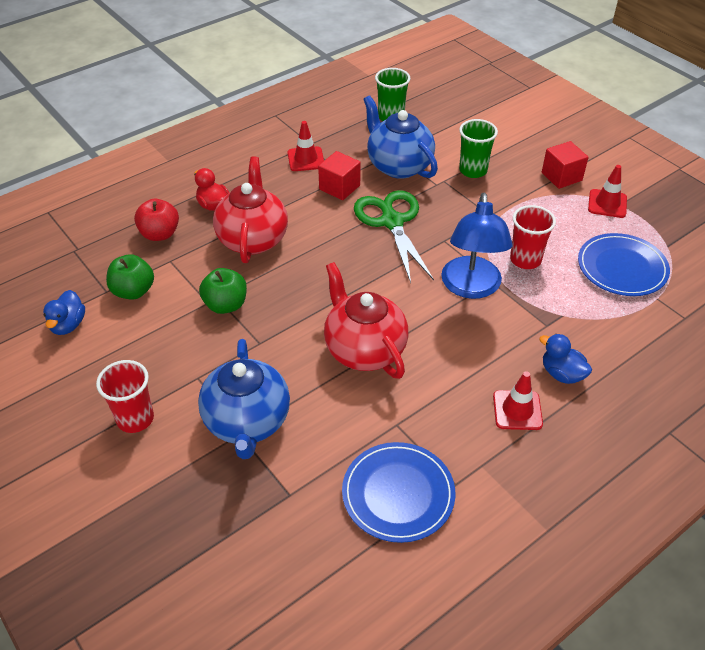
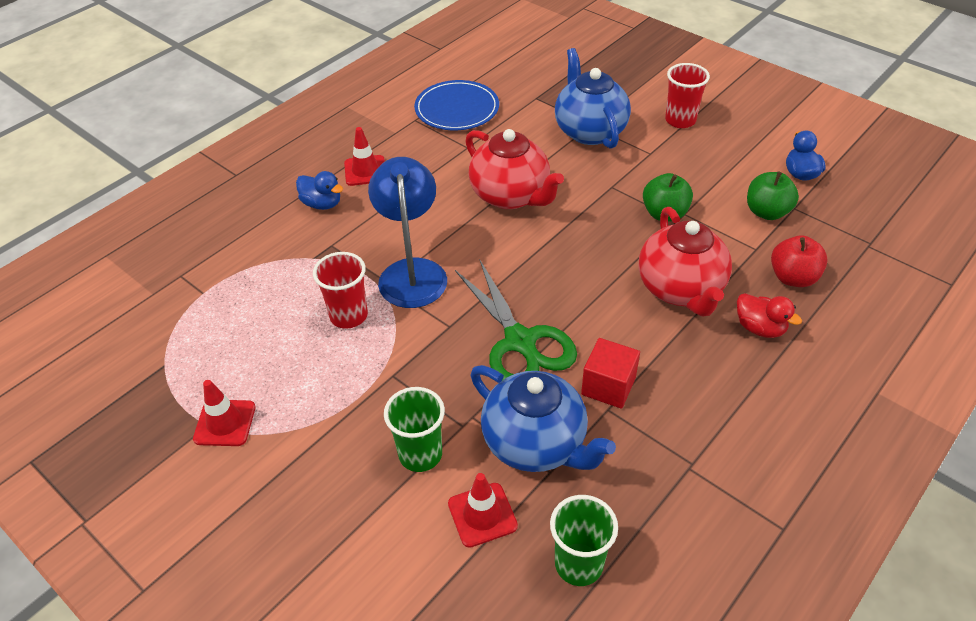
camera: 170 degrees right, 0 degrees up
red traffic cone [288,121,324,171] -> red traffic cone moved to [448,473,518,548]
red cube [542,141,589,189] -> none
blue plate [578,233,670,296] -> none

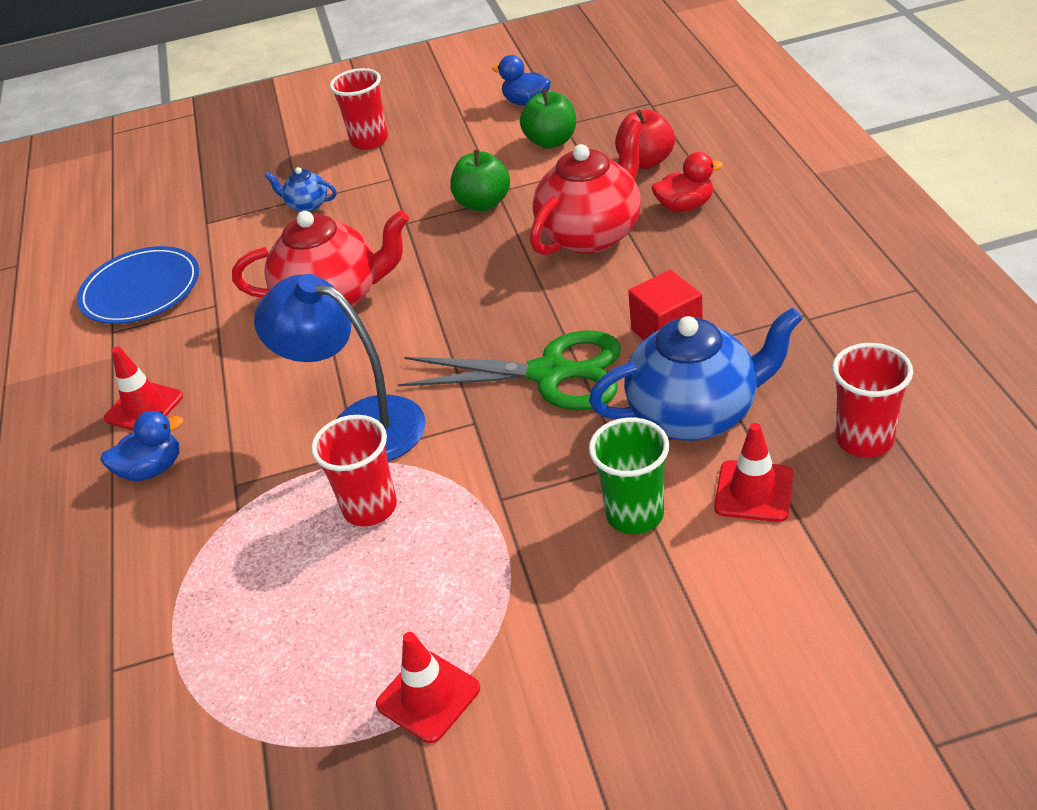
camera: 50 degrees left, 5 degrees down
green cup [550,495,618,586] -> red cup [832,343,913,457]
blue teapot [555,48,631,149] -> blue teapot [265,167,337,212], size x0.46
red teapot [639,207,732,316] -> red teapot turned 75 degrees counterclockwise [530,119,643,255]

